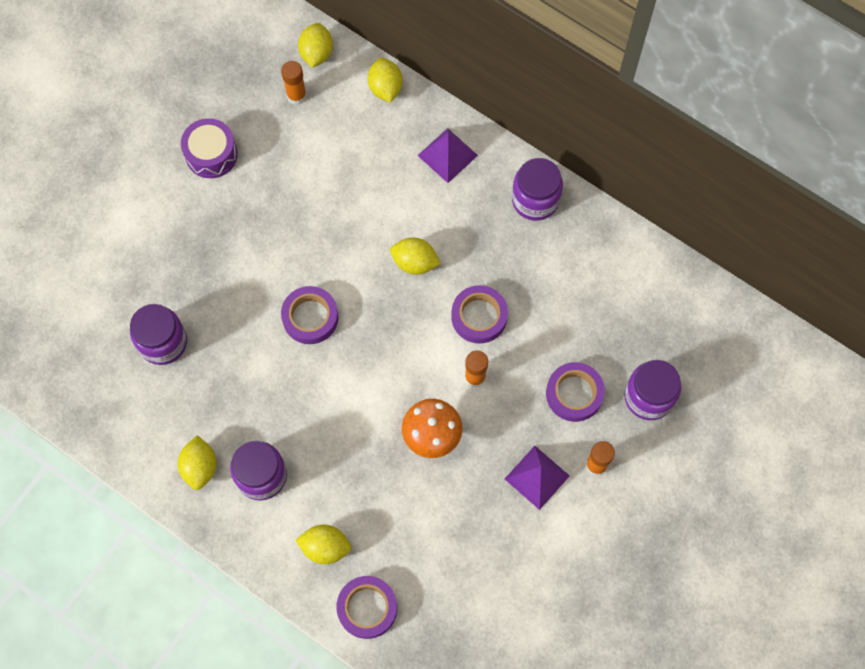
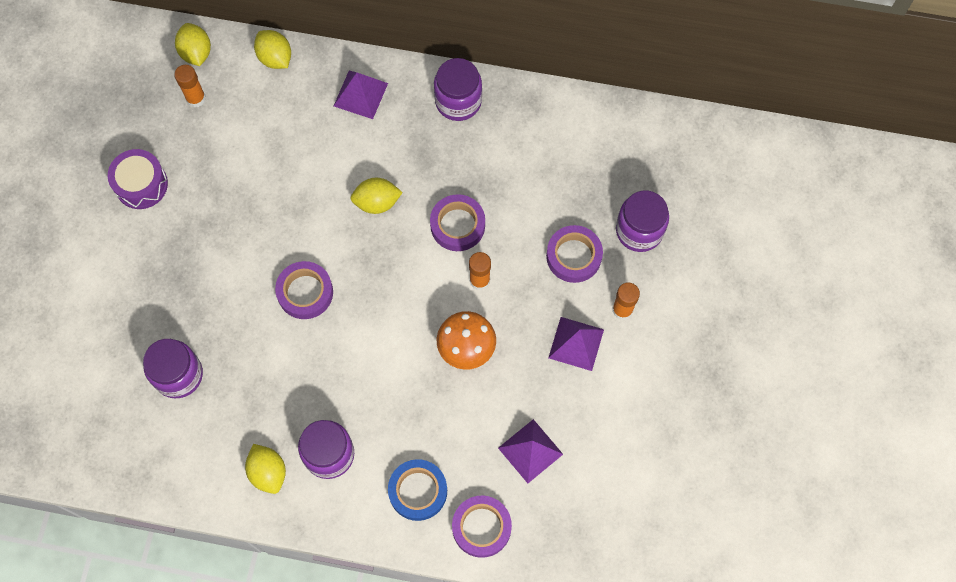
camera: 25 degrees left, 0 degrees up
yellow lemon [295,525,351,564] -> blue tape [388,459,447,521]
none -> purple pyramid [498,419,563,483]

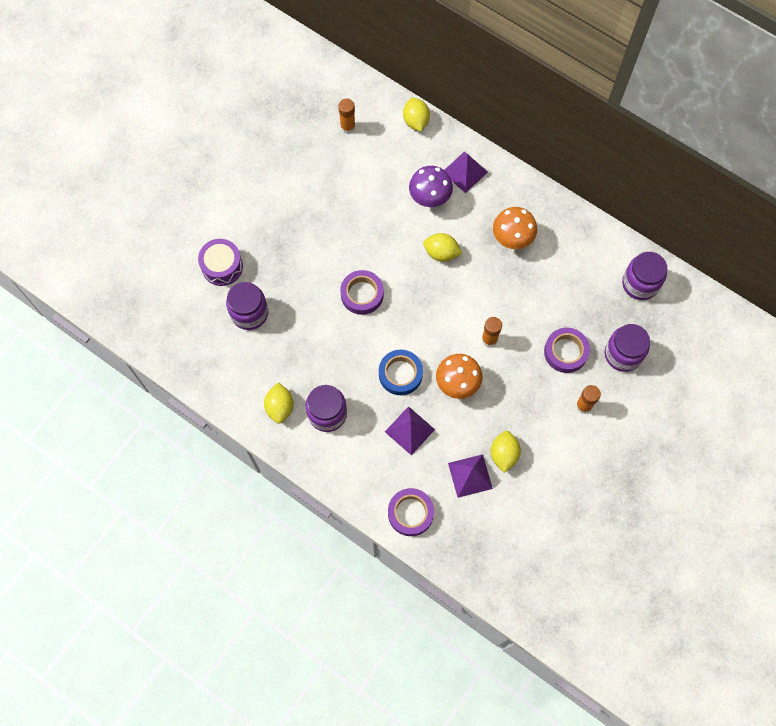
camera: 25 degrees right, 0 degrees up
purple drum [108,149,168,209] -> purple drum moved to [198,239,243,286]
yellow lemon [175,23,211,66] -> yellow lemon moved to [491,431,521,473]
blue tape [388,459,447,521] -> blue tape moved to [379,350,423,395]
purple tape [430,194,485,251] -> none
purple jar [434,58,482,121] -> purple jar moved to [622,252,667,300]
purple pyramid [548,317,604,371] -> purple pyramid moved to [385,406,435,455]
none -> purple mushroom [409,166,453,207]
none -> orange mushroom [493,207,537,249]

